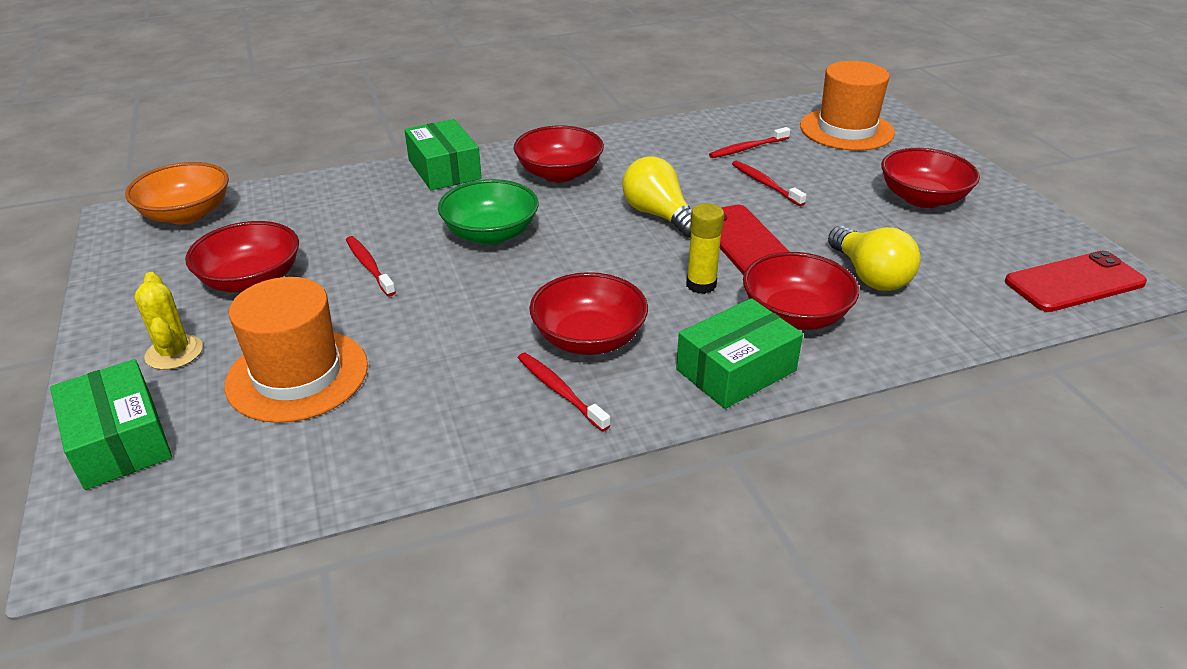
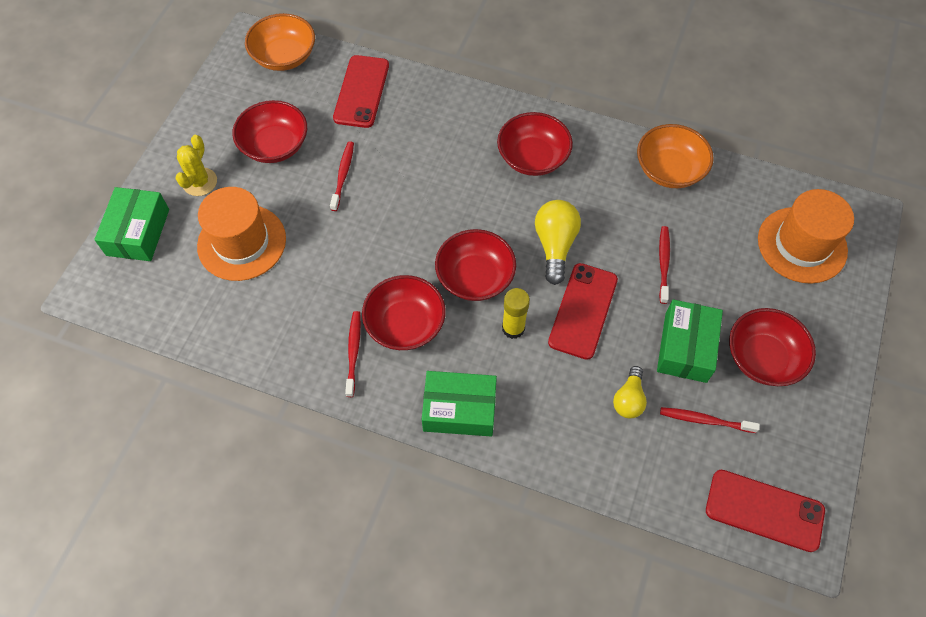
camera: 40 degrees right, 25 degrees up
green box [405,119,482,190] -> green box moved to [657,299,723,383]
green bowl [438,179,539,245] -> none
red toothbrush [709,127,790,158] -> red toothbrush moved to [660,407,760,433]
red bowl [743,252,859,330] -> red bowl moved to [435,229,516,301]
yellow light bulb [828,226,921,291] -> yellow light bulb [613,366,647,419], size x0.65
none -> red phone [333,55,389,128]
none -> orange bowl [637,124,714,188]

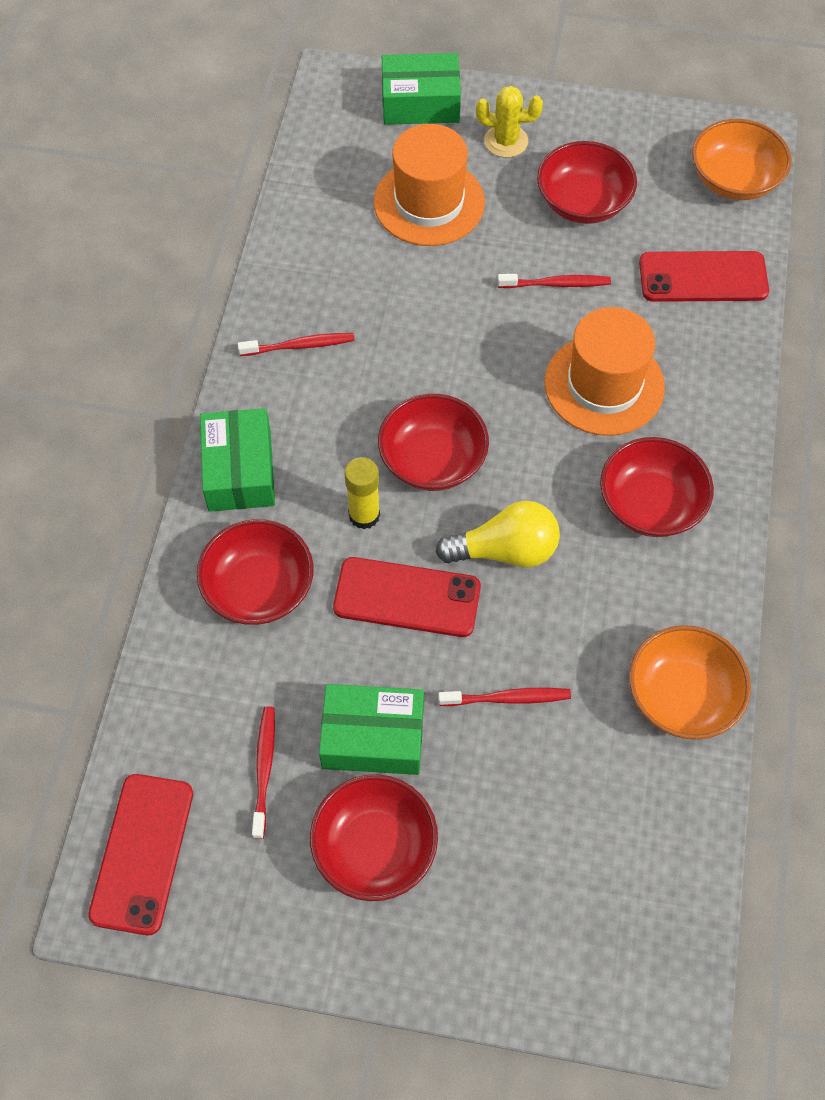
camera: 80 degrees right, 0 degrees up
red bowl [362,275,446,350] -> red bowl moved to [197,519,314,625]
yellow light bulb [613,366,647,419] -> none
orange hat [758,189,854,284] -> orange hat moved to [545,307,665,436]

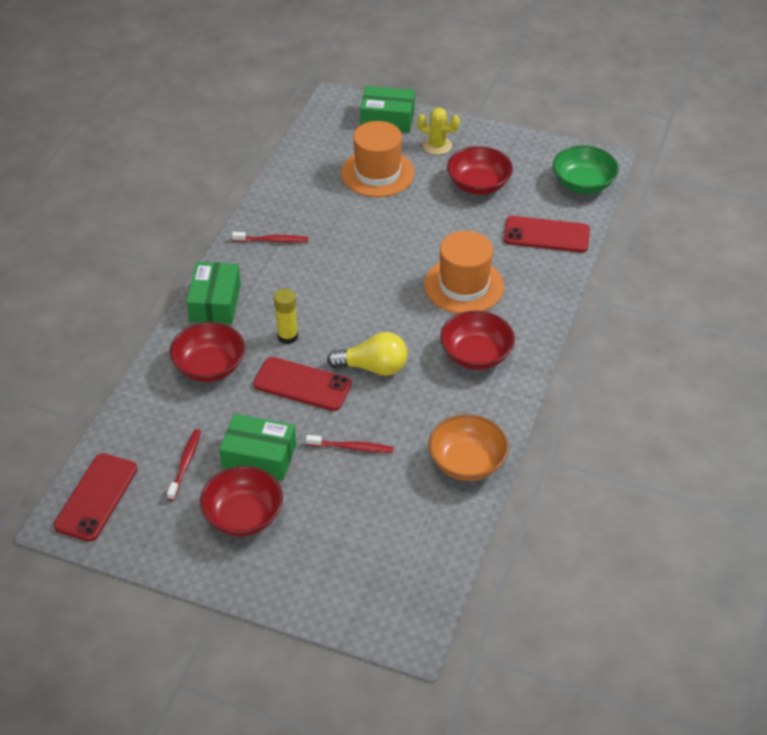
camera: 10 degrees right, 15 degrees down
red bowl [378,394,489,491] -> none
red toothbrush [498,274,611,288] -> none
orange bowl [692,119,791,200] -> green bowl [553,145,619,194]

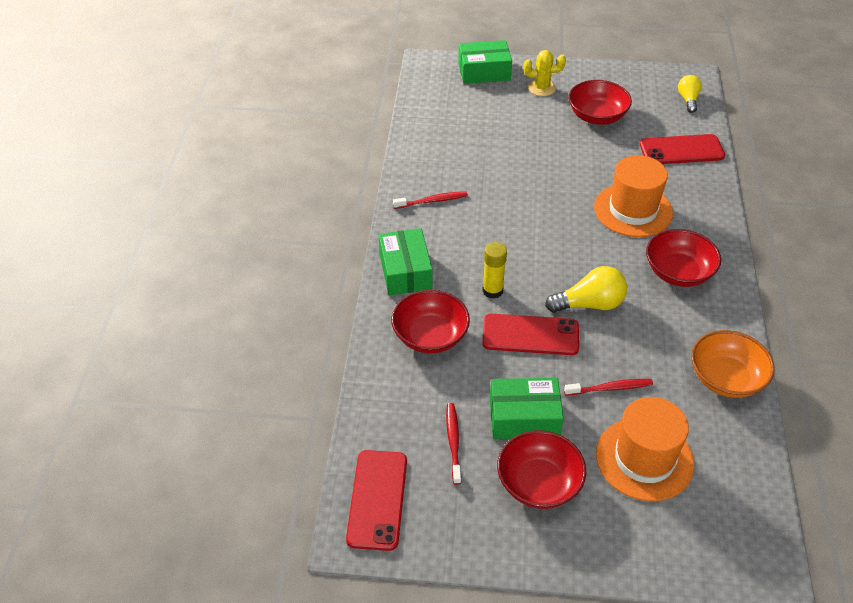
camera: 15 degrees left, 0 degrees up
orange hat [341,121,414,197] -> orange hat moved to [596,397,694,501]
green bowl [553,145,619,194] -> yellow light bulb [678,75,702,113]

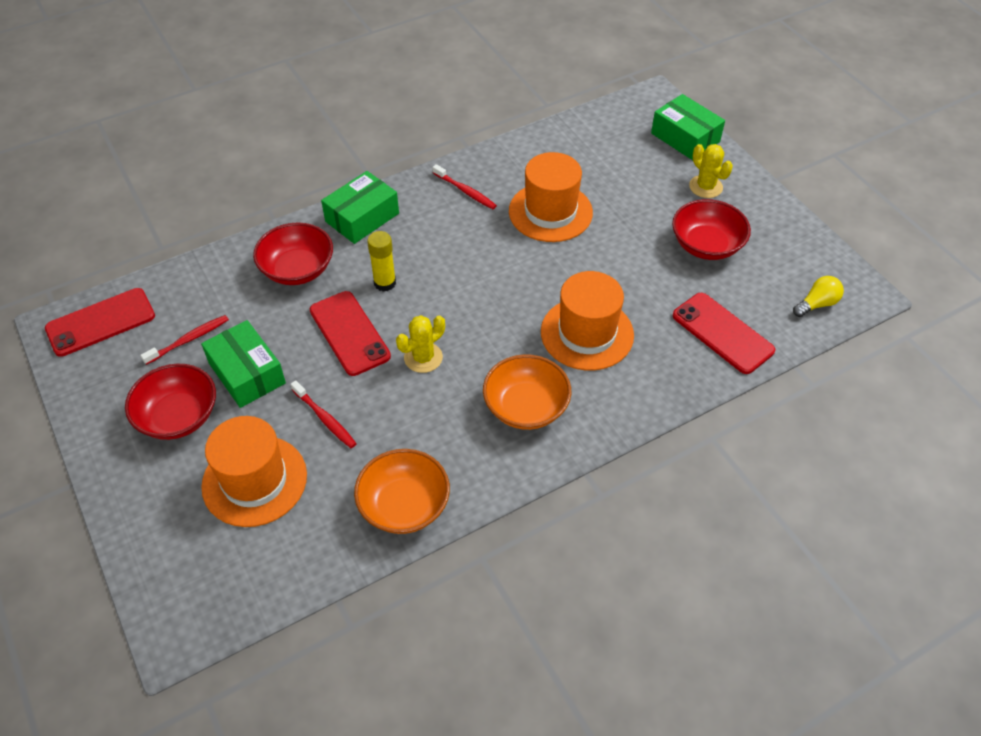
camera: 55 degrees right, 5 degrees up
yellow light bulb [545,266,627,313] -> yellow cactus [396,315,445,373]
red bowl [646,229,721,287] -> orange bowl [483,354,571,430]
none -> orange hat [509,152,593,242]

